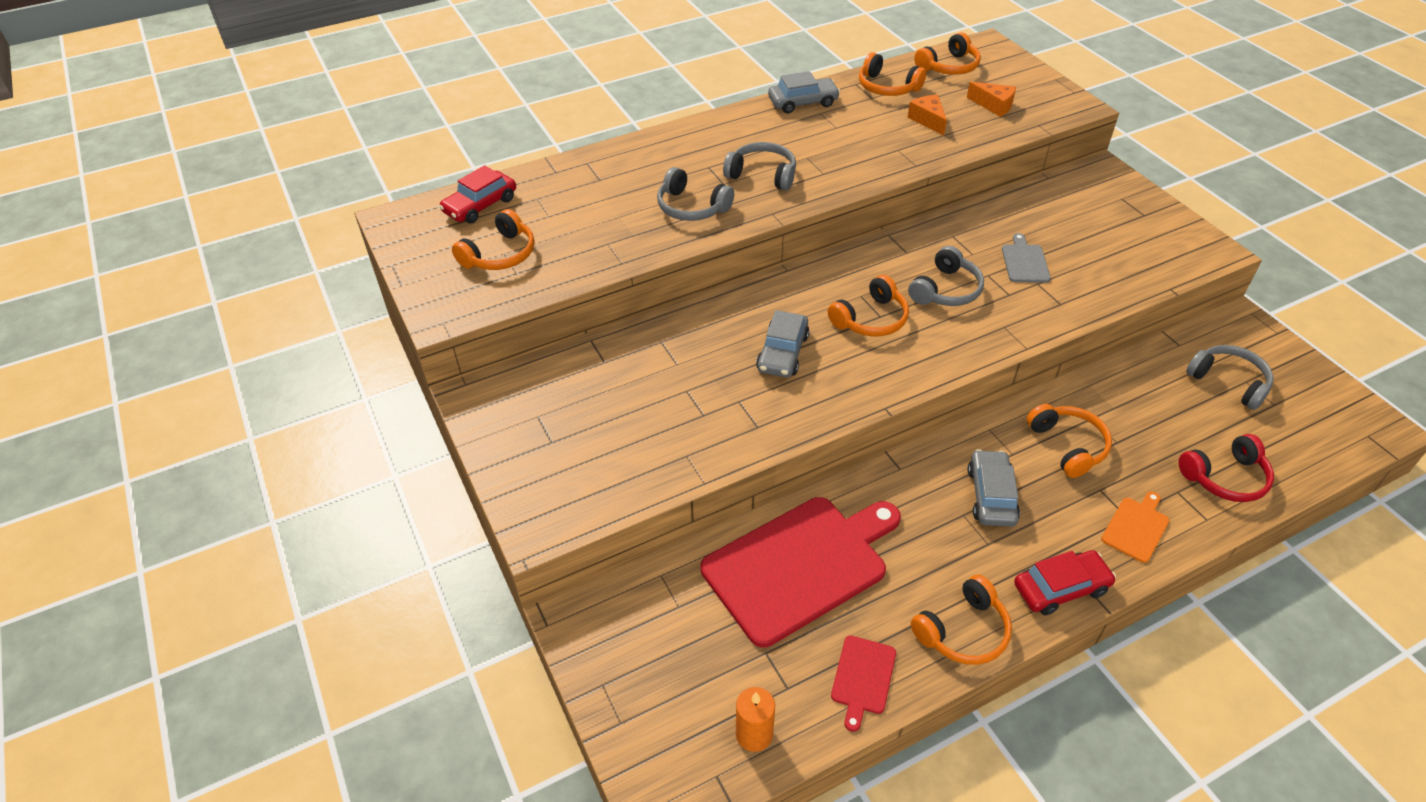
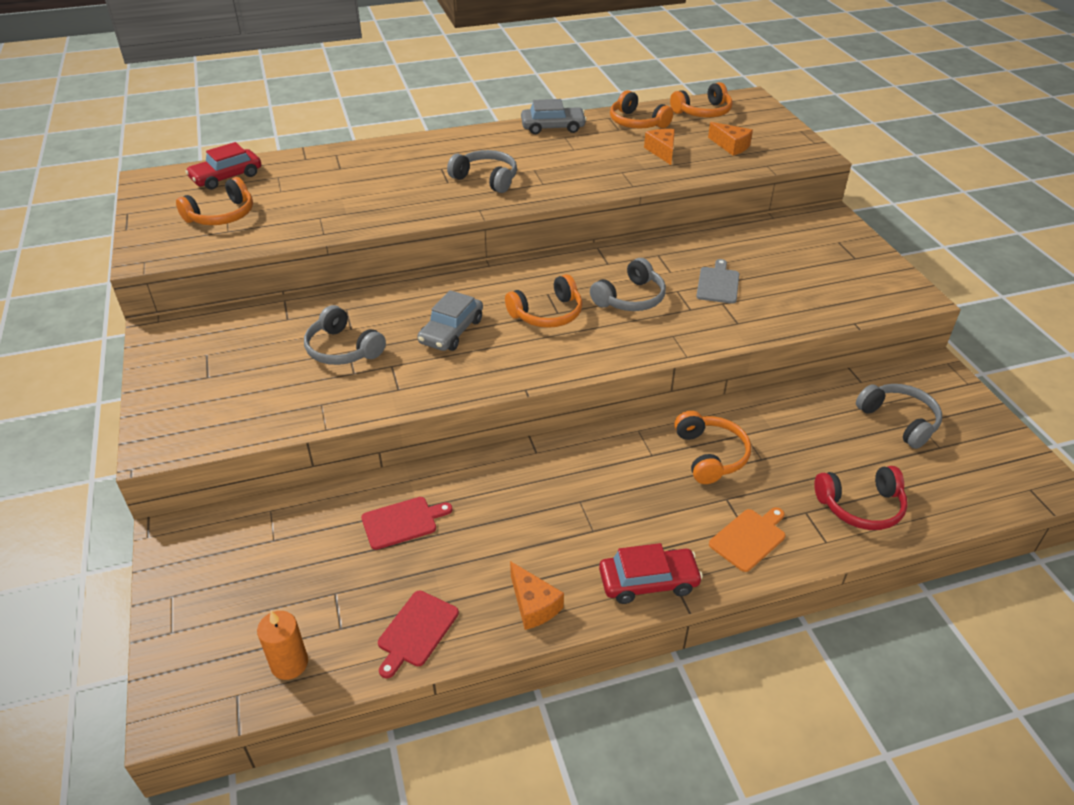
camera: 10 degrees right, 5 degrees down
grey headphones [657,167,734,221] -> grey headphones moved to [304,305,386,365]
red cutting board [701,497,901,648] -> red cutting board [361,497,452,550], size x0.43
orange headphones [911,575,1012,665] -> orange cheese [510,561,564,630]
grey car [968,449,1020,527] -> none

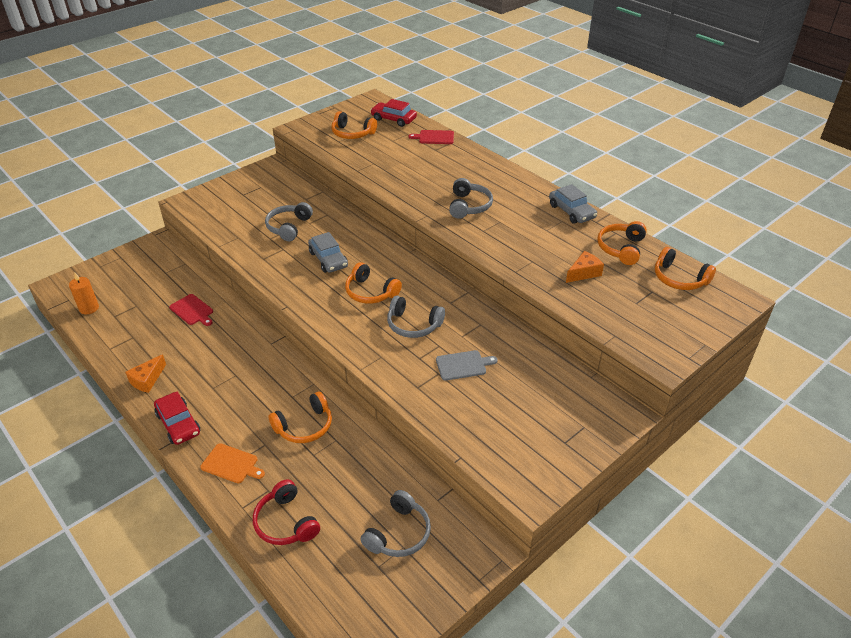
camera: 65 degrees right, 0 degrees up
red cutting board [378,591,459,678] -> red cutting board moved to [409,130,454,144]
grey car [417,290,483,351] -> grey car turned 120 degrees counterclockwise [308,232,348,273]
orange cheese [708,122,753,156] -> none

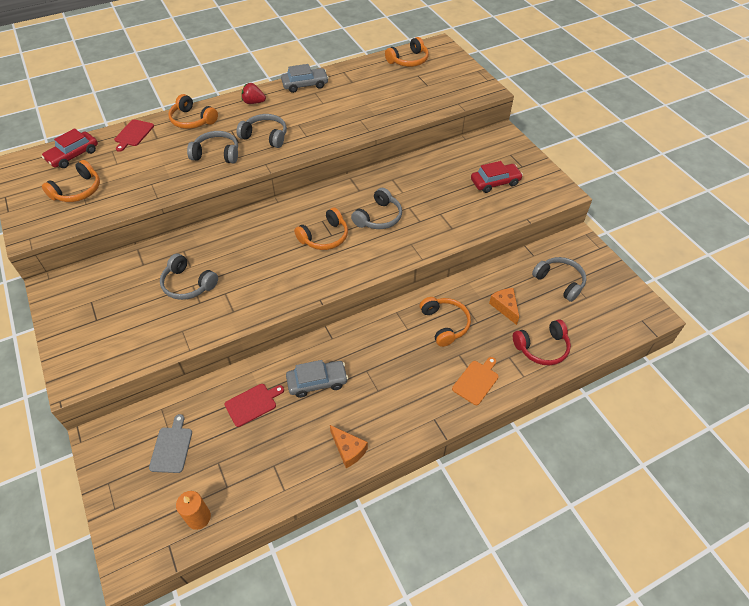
camera: 75 degrees left, 10 degrees up
red car [154,392,200,445] -> red car moved to [471,161,523,193]
grey car [308,232,348,273] -> grey car moved to [286,360,348,398]
grey cutting board [436,350,498,381] -> grey cutting board moved to [149,414,192,473]
orange cheese [566,251,604,283] -> orange cheese moved to [489,288,519,325]
orange headphones [597,221,647,265] -> orange headphones moved to [168,94,218,129]
none -> grey headphones [187,131,238,163]
none -> red strawberry [241,83,266,104]

